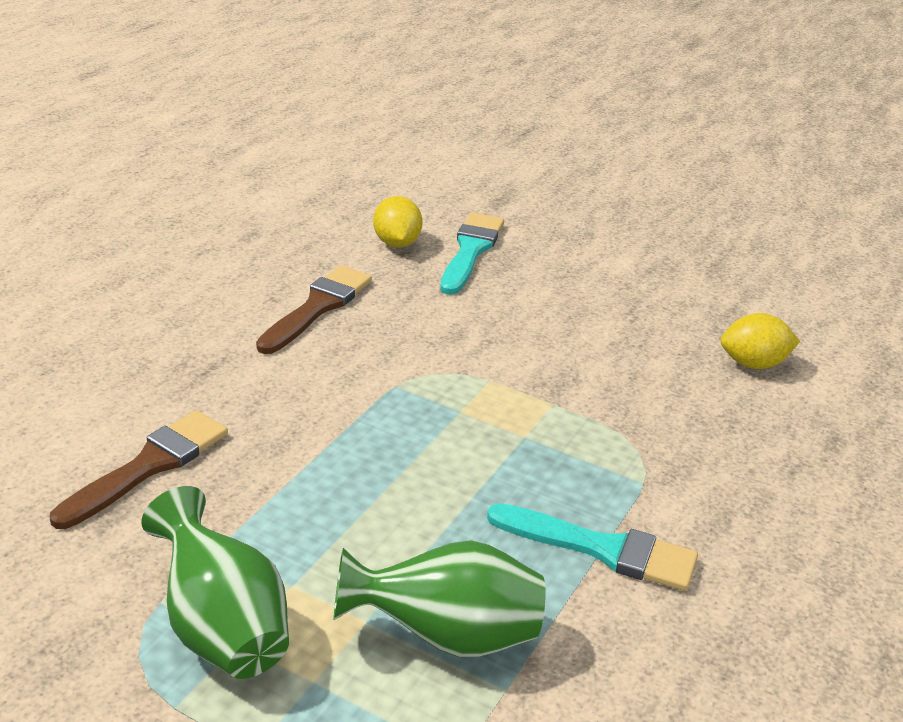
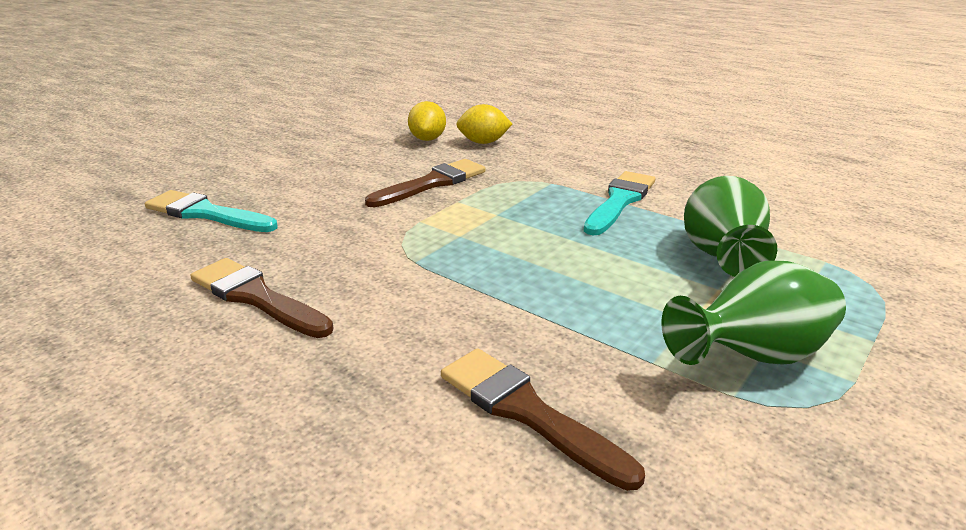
camera: 80 degrees left, 5 degrees down
yellow lemon [373,196,423,248] -> yellow lemon moved to [456,104,512,144]
none -> brown brush [365,159,485,207]

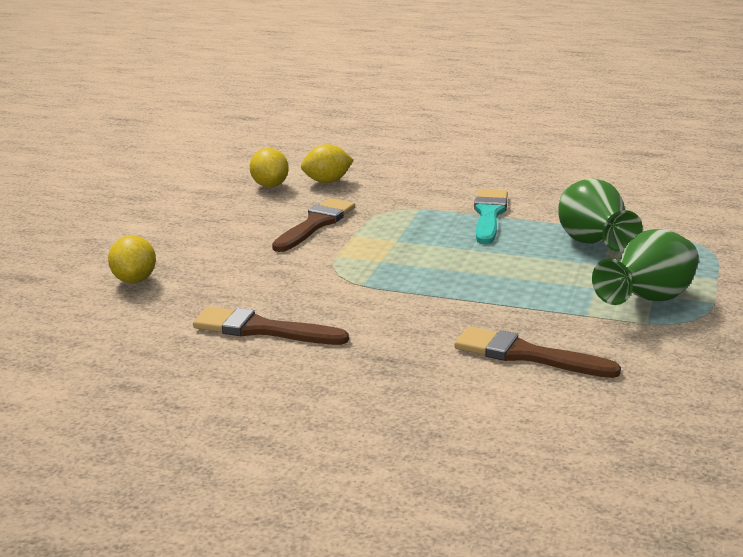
camera: 20 degrees left, 5 degrees down
turquoise brush [145,190,278,232] -> yellow lemon [108,235,156,283]

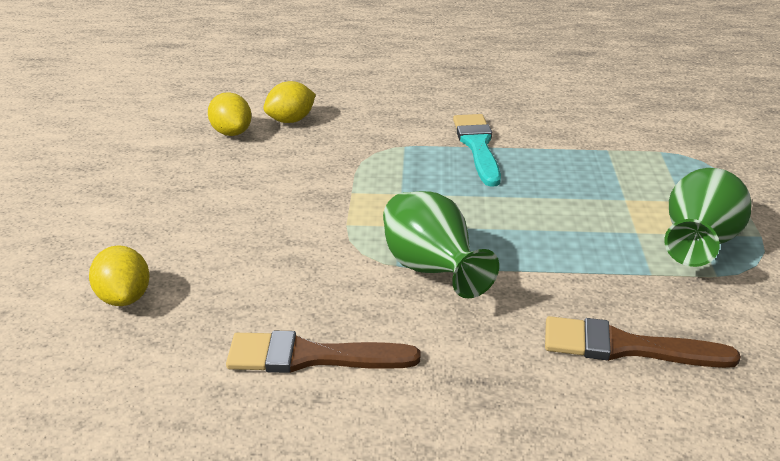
camera: 15 degrees left, 10 degrees up
brown brush [272,198,355,252] -> none
green vase [558,179,643,252] -> green vase moved to [383,191,499,299]

